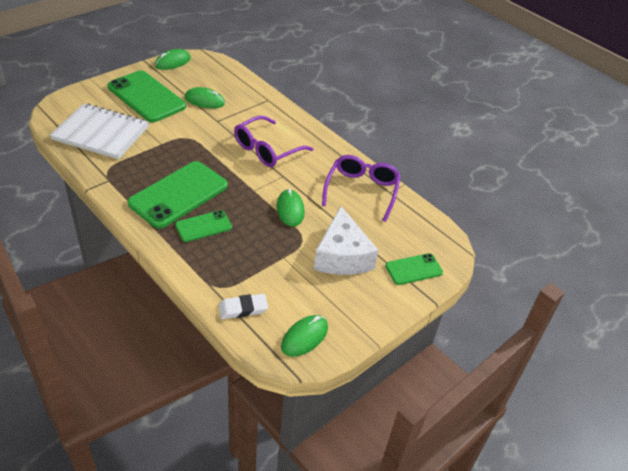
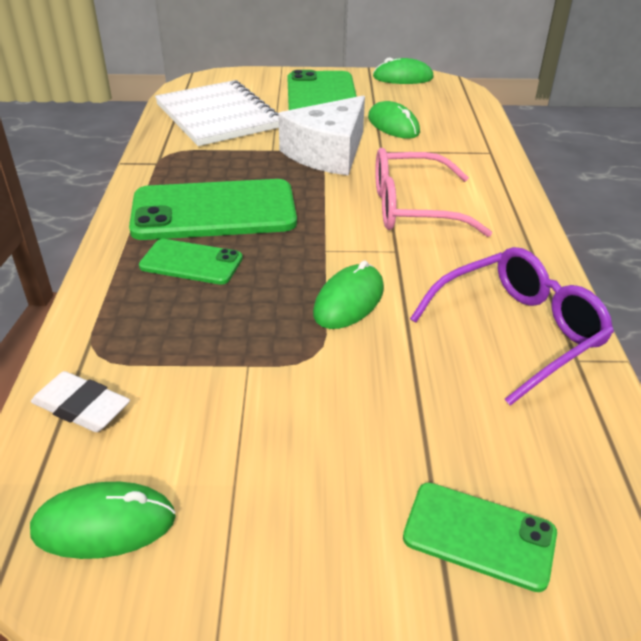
camera: 45 degrees right, 5 degrees down
purple glasses [234,116,314,167] -> pink glasses [375,148,492,237]
white cheese [314,206,379,275] -> white cheese moved to [278,95,365,176]

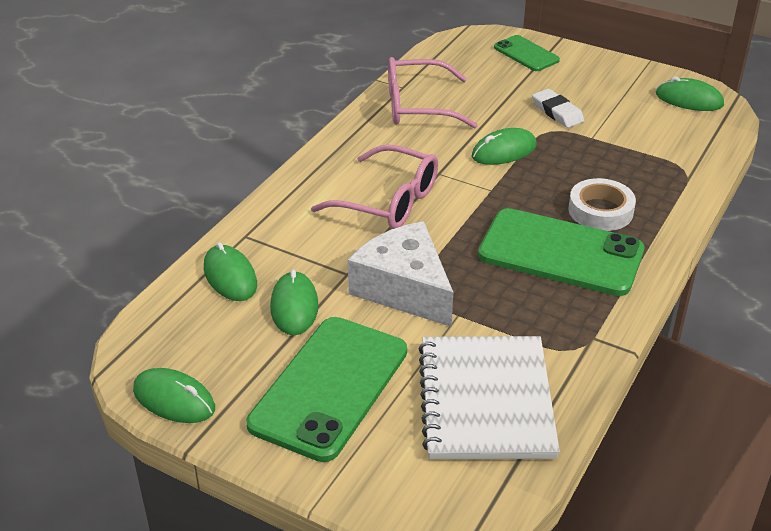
camera: 150 degrees left, 0 degrees up
white eraser [31,371,130,432] -> white eraser moved to [532,89,585,128]
green phone [139,239,243,285] -> white tape [568,178,636,231]
white cheese [278,95,365,176] -> white cheese turned 105 degrees counterclockwise [348,221,453,327]
purple glasses [410,247,614,406] -> pink glasses [388,57,478,129]
none -> green mouse [204,242,257,301]

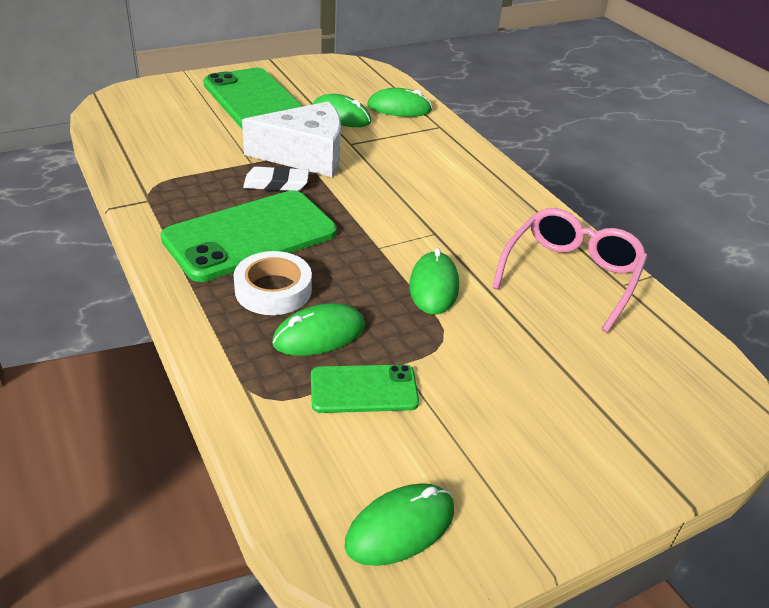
camera: 120 degrees right, 0 degrees up
green mouse [133,368,215,423] -> green mouse moved to [272,303,365,356]
pink glasses [311,144,438,229] -> none
white notebook [418,336,560,459] -> none
green phone [494,35,560,71] -> green phone moved to [311,365,419,413]
white eraser [532,89,585,128] -> white eraser moved to [243,166,309,191]

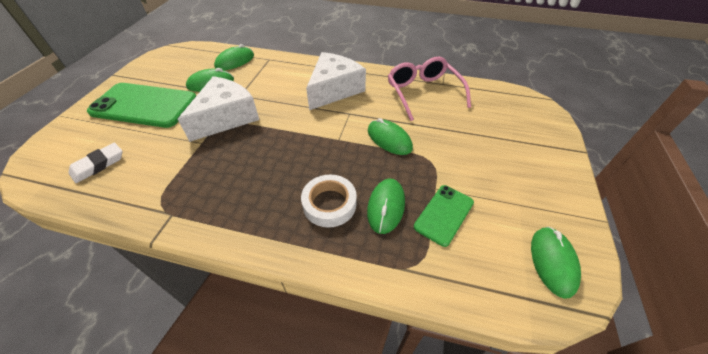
camera: 45 degrees left, 10 degrees up
green phone [160,190,337,282] -> none
white eraser [243,166,309,191] -> white eraser moved to [69,143,123,183]
none -> white cheese [306,52,366,110]

